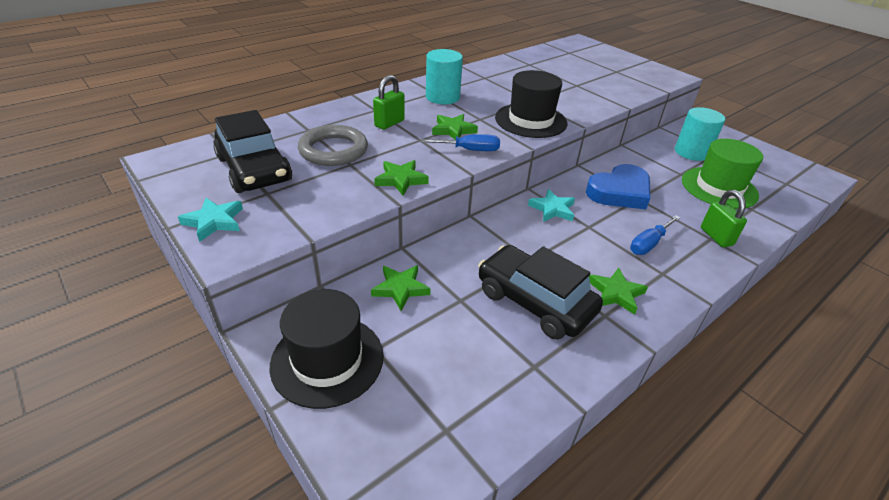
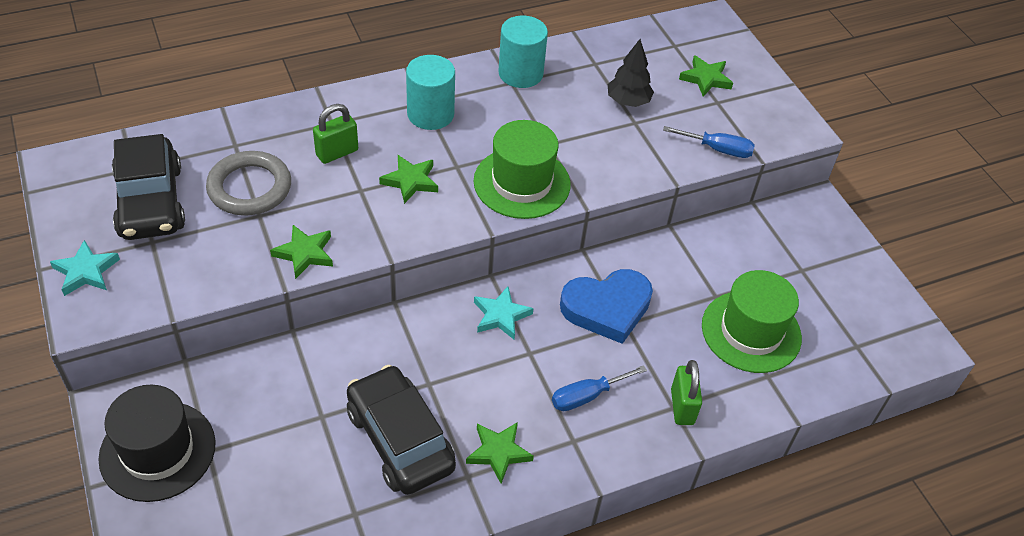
camera: 15 degrees right, 10 degrees up
green star [371,265,431,311] -> green star moved to [679,55,733,97]
blue screwdriver [421,134,500,151] -> blue screwdriver moved to [663,126,755,158]
black hat [495,70,567,138] -> green hat [473,120,571,219]
turquoise cylinder [675,107,725,161] -> turquoise cylinder moved to [498,16,548,88]
none -> black tree [608,39,654,107]

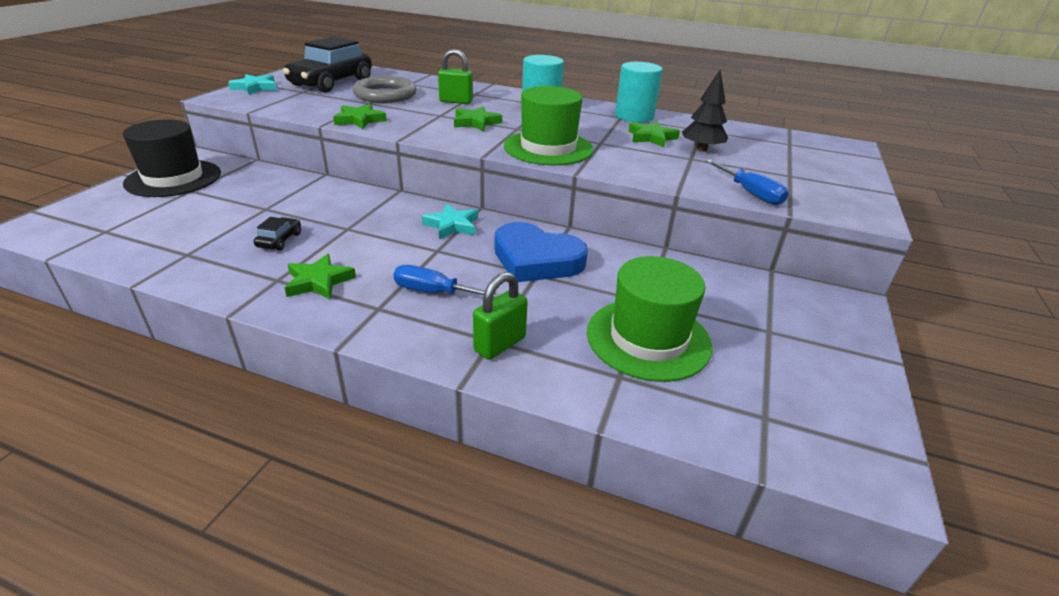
camera: 45 degrees right, 15 degrees down
black car [347,365,456,495] -> black car [254,217,301,251], size x0.41
green star [679,55,733,97] -> green star moved to [629,121,680,147]

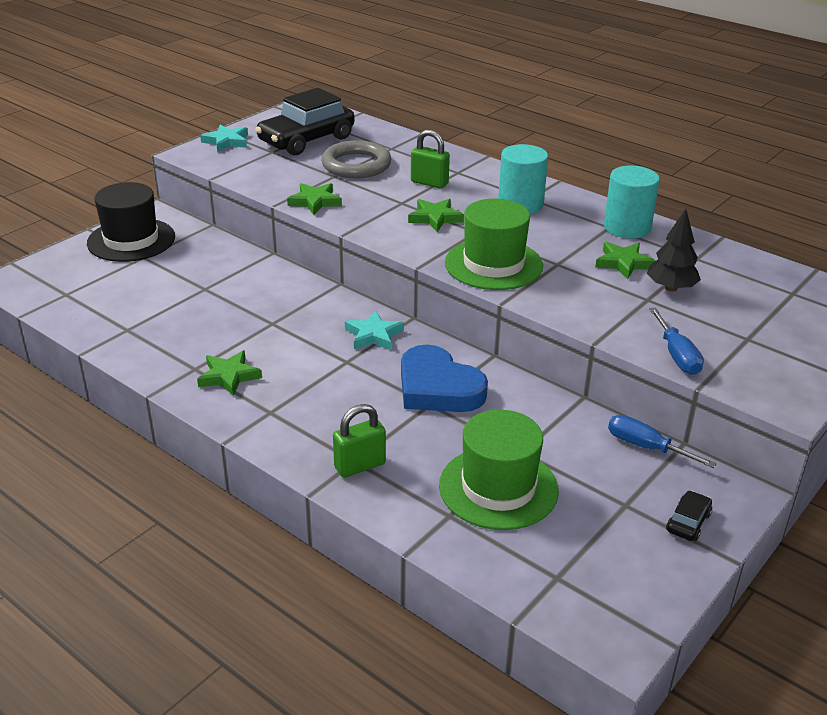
camera: 20 degrees right, 0 degrees up
black car [254,217,301,251] -> black car moved to [666,490,712,541]
blue screwdriver [393,265,501,298] -> blue screwdriver moved to [608,415,717,468]

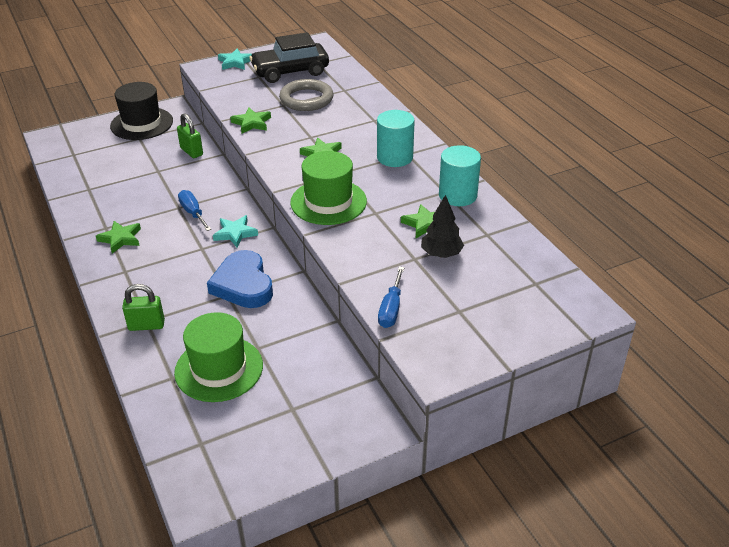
camera: 25 degrees right, 5 degrees up
green padlock [411,130,450,189] -> green padlock moved to [177,113,203,158]
blue screwdriver [608,415,717,468] -> blue screwdriver moved to [178,190,211,231]
black car [666,490,712,541] -> none

